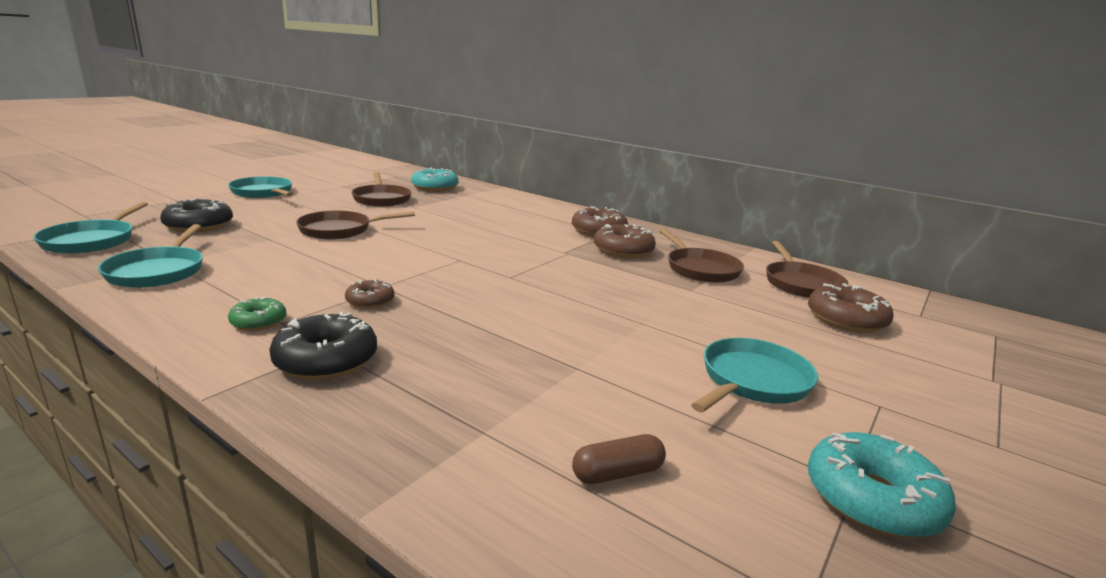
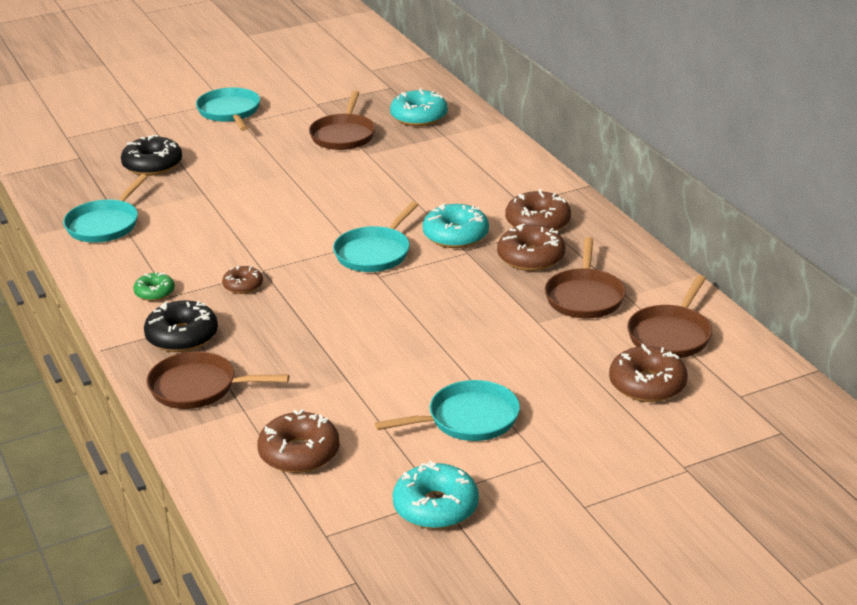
camera: 30 degrees right, 10 degrees up
turquoise pan [33,202,148,254] -> turquoise pan moved to [333,201,419,272]
brown pan [296,211,415,240] -> brown pan moved to [147,351,289,409]
brown capsule [572,434,666,484] -> brown donut [257,409,340,473]
none -> turquoise donut [423,203,489,248]

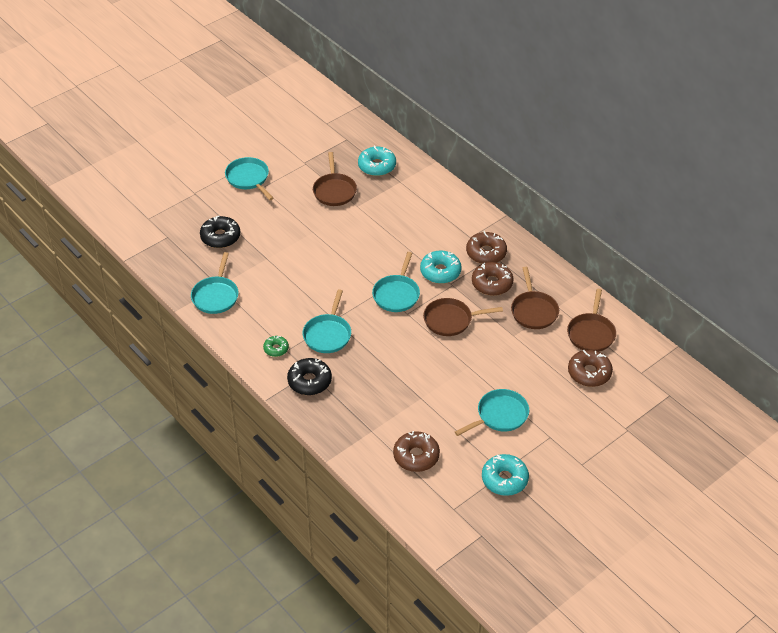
camera: 15 degrees left, 15 degrees up
brown pan [147,351,289,409] -> brown pan moved to [423,298,503,336]
brown donut [222,266,263,294] -> turquoise pan [303,290,351,353]

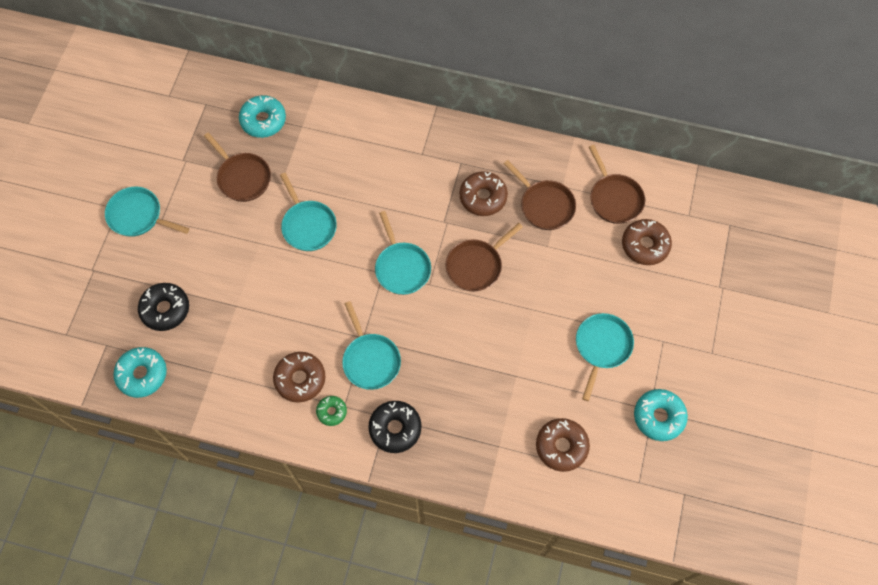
camera: 35 degrees left, 20 degrees up
turquoise pan [191,252,239,314] -> turquoise pan moved to [280,173,337,251]
turquoise donut [420,251,462,284] -> turquoise donut moved to [113,347,167,398]
brown donut [466,231,507,264] -> brown donut moved to [273,352,325,403]

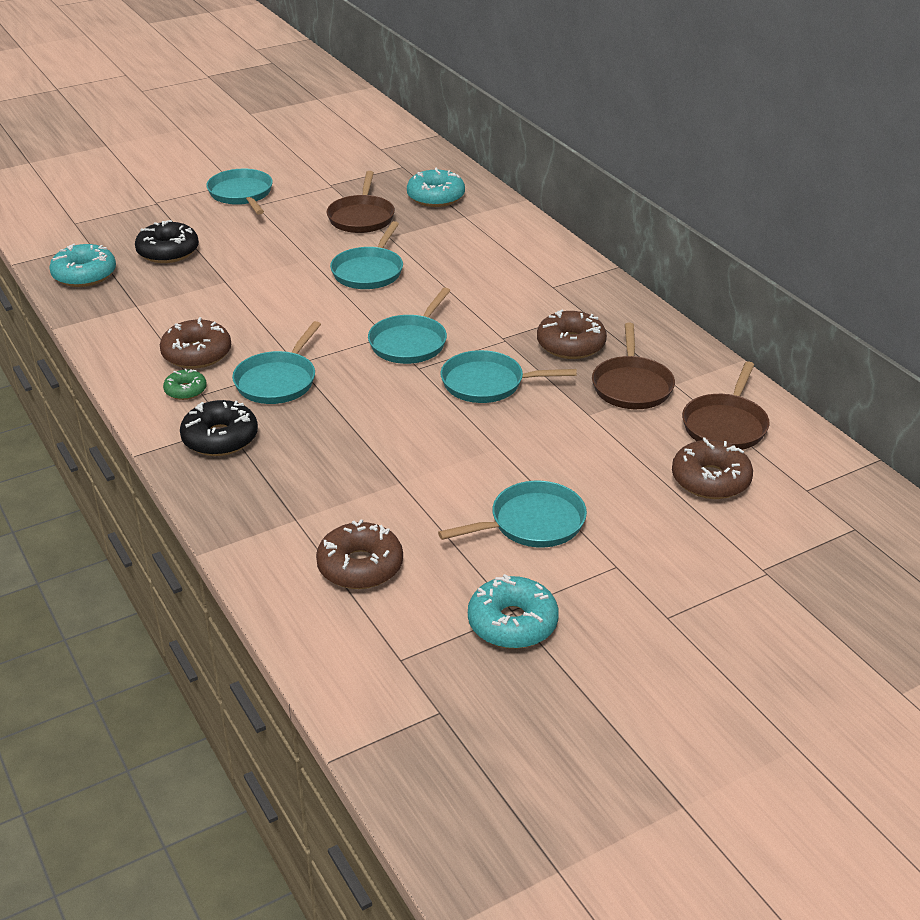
camera: 45 degrees right, 30 degrees down
brown pan [445,223,523,292] -> turquoise pan [441,350,577,403]

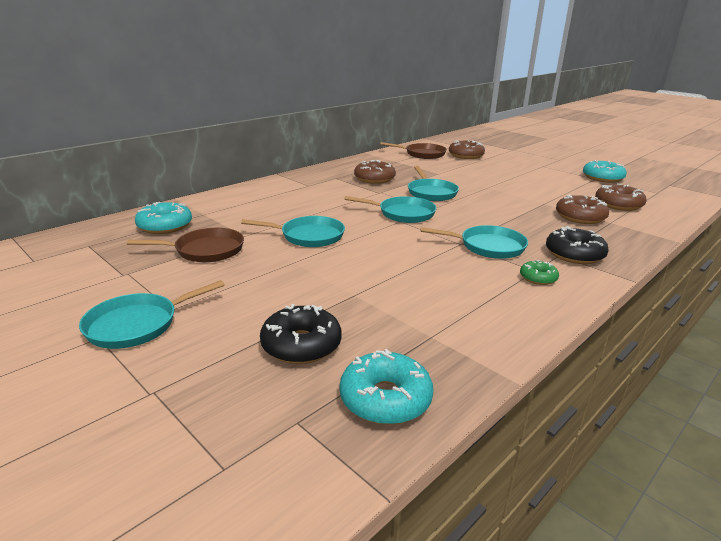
camera: 105 degrees left, 10 degrees down
brown donut [160,317,231,369] -> brown donut moved to [556,195,609,224]
turquoise pan [438,481,587,547] -> none
brown pan [592,323,675,409] -> none

